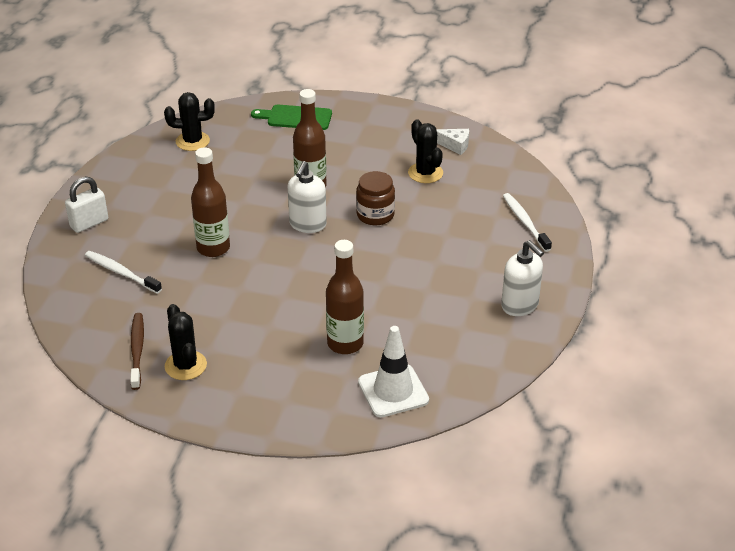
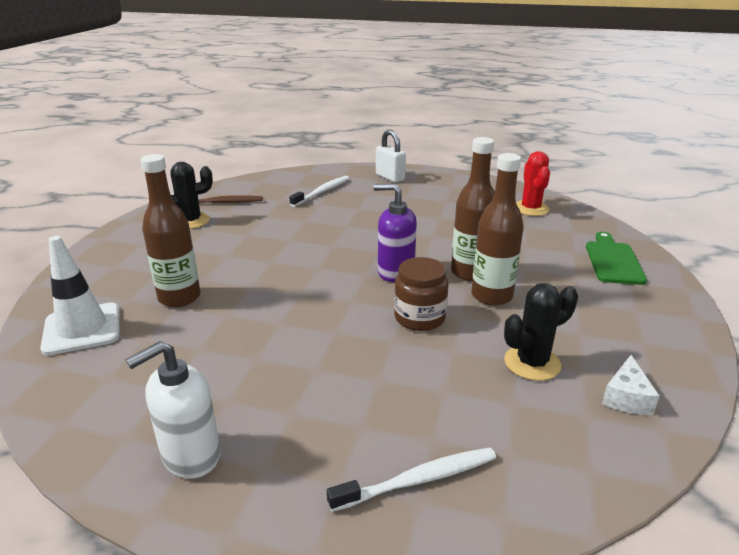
camera: 90 degrees right, 10 degrees down
black cactus [164,92,215,151] -> red cactus [516,151,550,216]
brown bottle [191,148,230,257] -> brown bottle moved to [471,153,524,306]
white soap dispenser [287,161,327,233] -> purple soap dispenser [373,183,417,282]

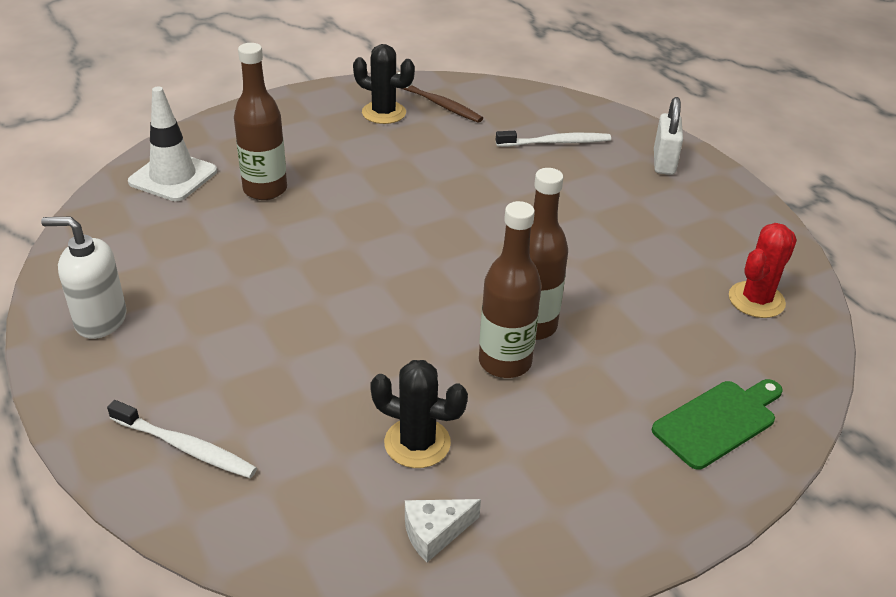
camera: 45 degrees right, 10 degrees up
purple soap dispenser [373,183,417,282] -> none
brown jar [394,257,449,331] -> none

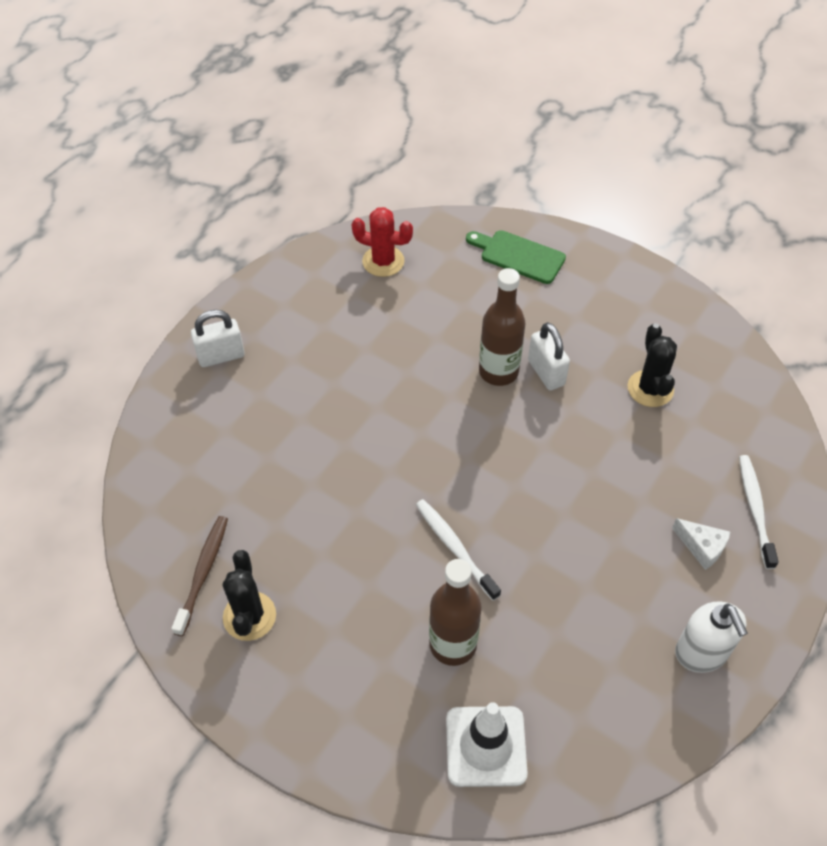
camera: 115 degrees left, 15 degrees up
white cheese [405,499,481,562] -> white cheese moved to [672,518,730,570]
brown bottle [479,201,542,378] -> white padlock [528,322,570,390]
white toothbrush [496,131,611,147] -> white toothbrush moved to [416,499,501,601]

